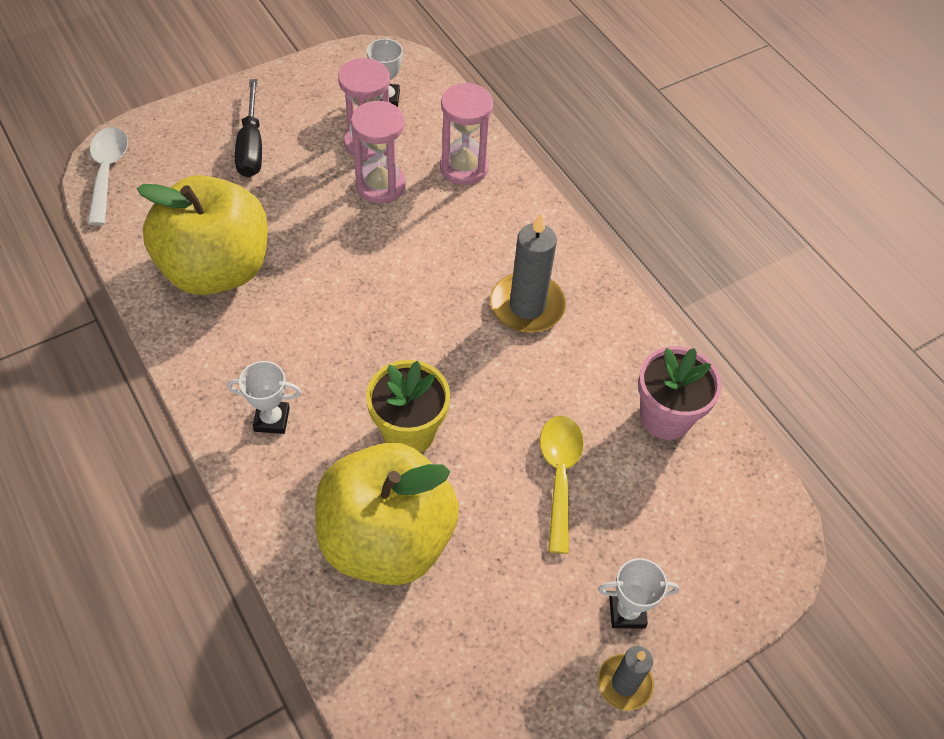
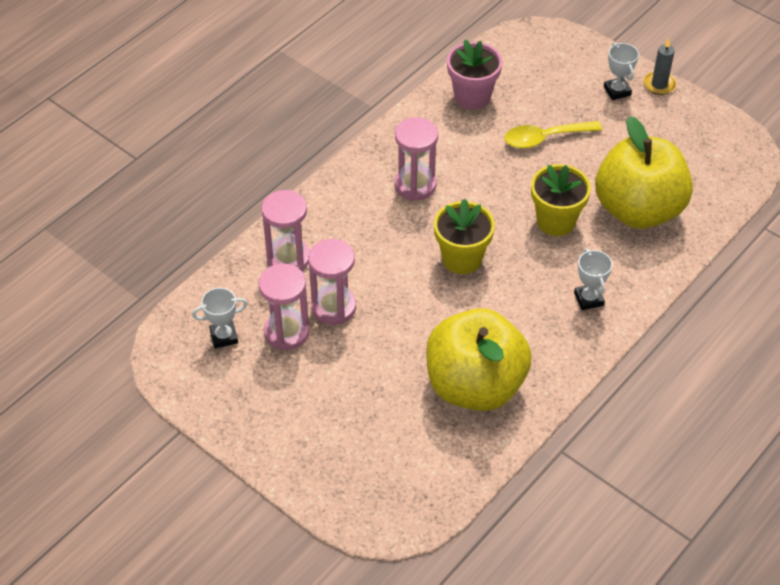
camera: 105 degrees left, 5 degrees down
white spoon [87,127,128,225] -> none
black screwdriver [235,79,262,178] -> none
grey candle [490,213,566,333] -> pink hourglass [395,117,438,201]
none -> yellow flower pot [434,199,495,274]

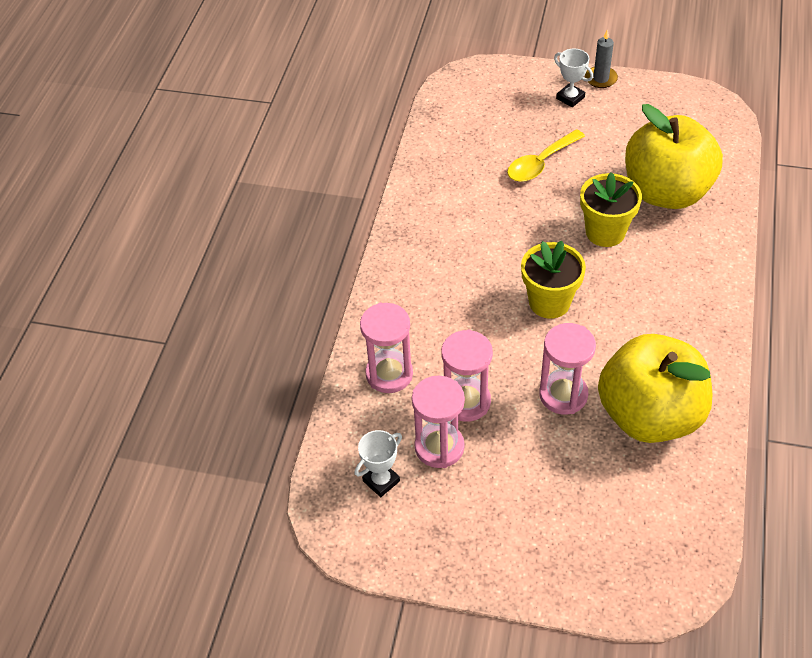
camera: 25 degrees left, 0 degrees up
pink hourglass [395,117,438,201] -> pink hourglass moved to [539,323,596,415]
pink flower pot [447,40,503,110] -> none
white trophy [574,248,612,310] -> none

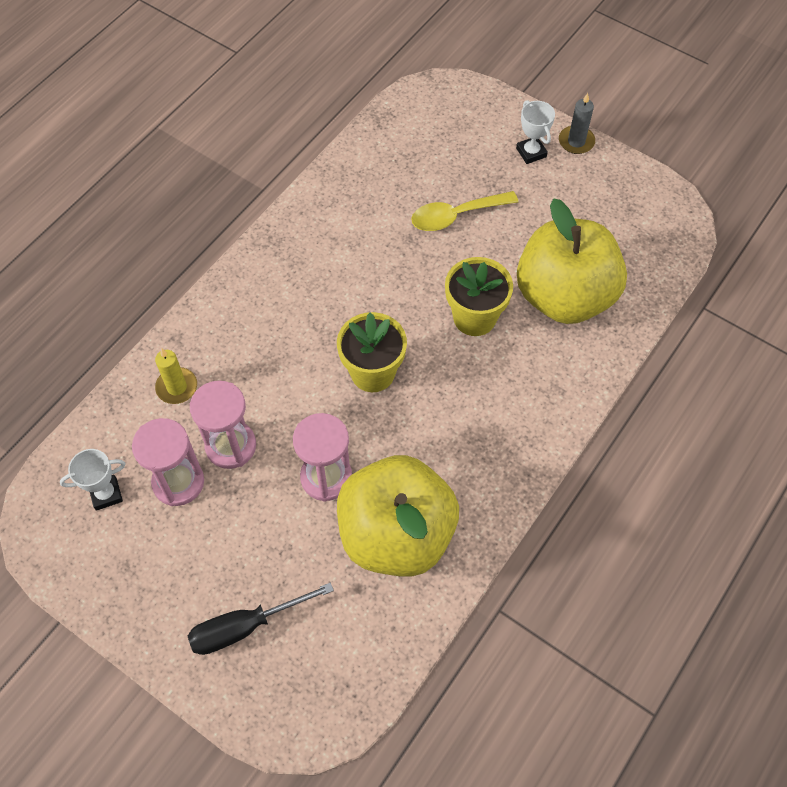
camera: 20 degrees right, 10 degrees up
pink hourglass [360,303,413,393] -> yellow candle [155,348,197,404]
none -> black screwdriver [188,582,334,655]

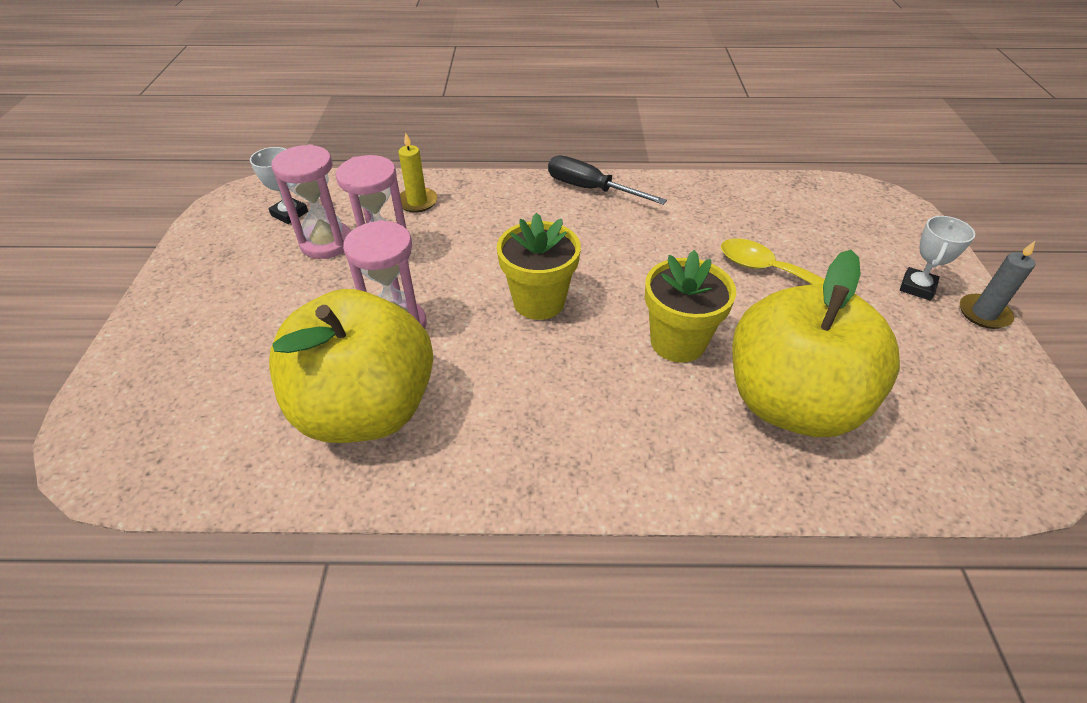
camera: 55 degrees right, 15 degrees down
black screwdriver [188,582,334,655] -> black screwdriver moved to [548,155,667,205]

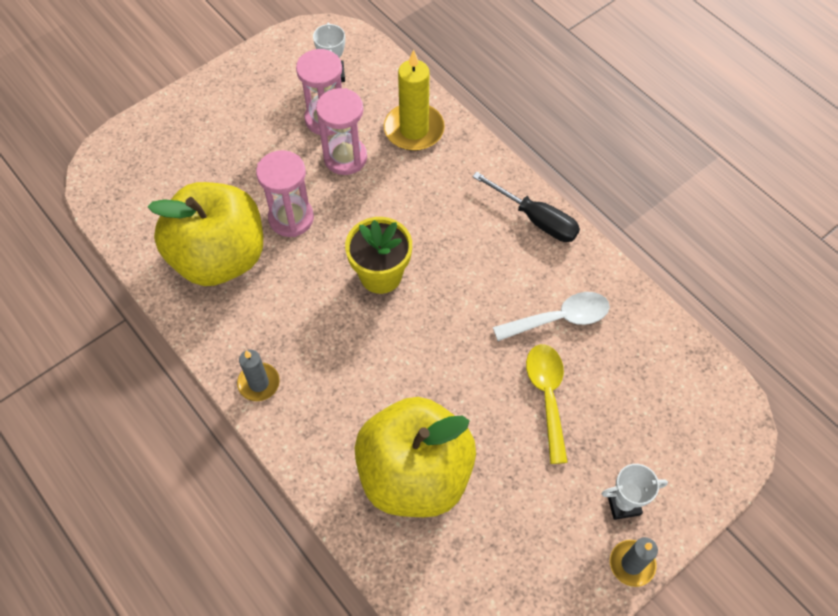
camera: 50 degrees right, 15 degrees up
yellow candle [399,133,437,213] -> yellow candle [384,50,445,151], size x1.67
black screwdriver [548,155,667,205] -> black screwdriver turned 135 degrees clockwise [472,172,580,242]
yellow flower pot [645,250,736,363] -> none
none -> grey candle [237,349,280,401]
none -> white spoon [493,292,610,341]

